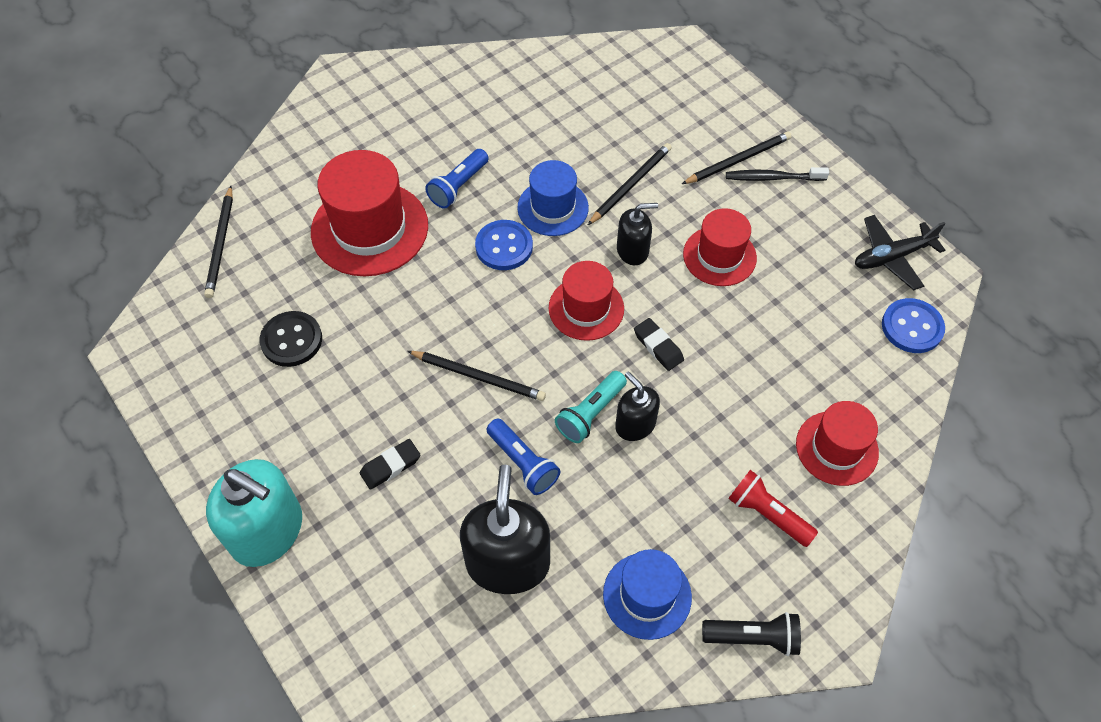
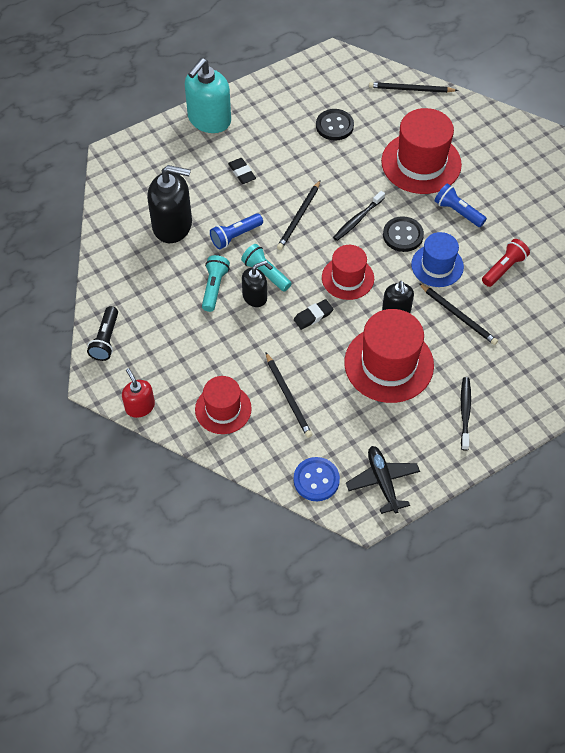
camera: 95 degrees right, 0 degrees up
blue button [475,220,533,270] -> black button [383,216,424,252]
blue hat [603,549,692,640] -> none
black pencil [682,132,791,184] -> black pencil moved to [265,352,312,438]
red hat [683,208,757,286] -> red hat [344,309,434,403], size x1.62
red flashlight [728,470,818,547] -> red flashlight moved to [482,239,530,287]
none -> red soap dispenser [122,368,155,418]
none -> turquoise flashlight [202,255,230,312]
none -> black toothbrush [333,191,385,241]

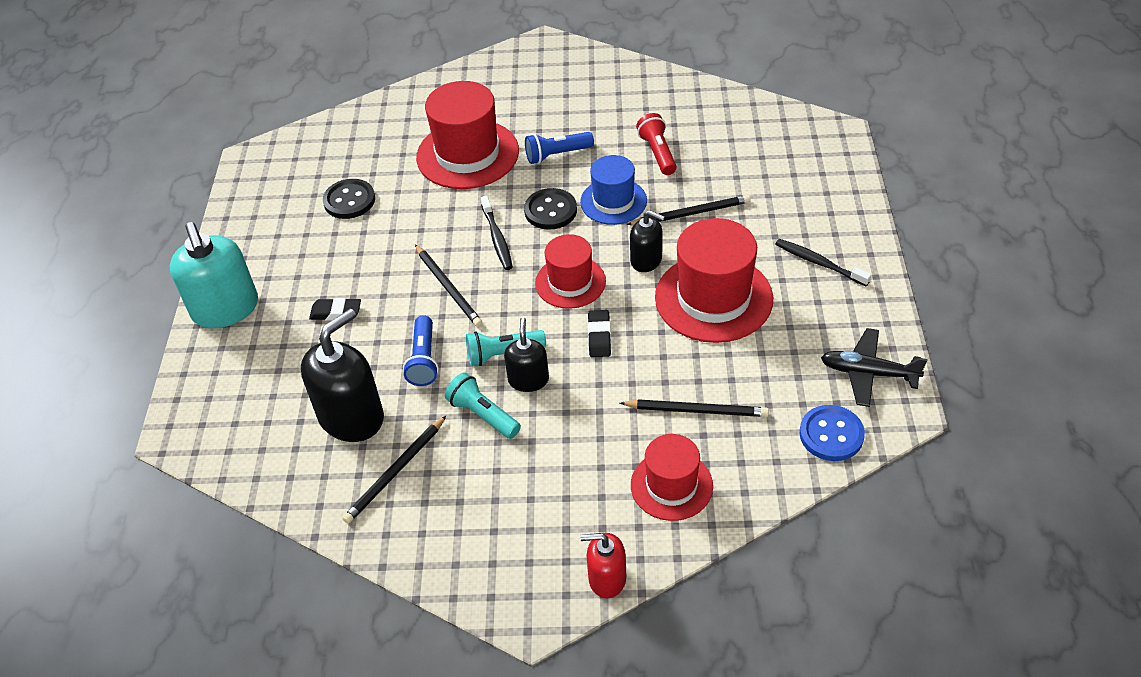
camera: 55 degrees left, 10 degrees down
black flashlight [87,306,118,361] -> none
black pencil [369,82,458,93] -> black pencil moved to [342,416,446,524]

